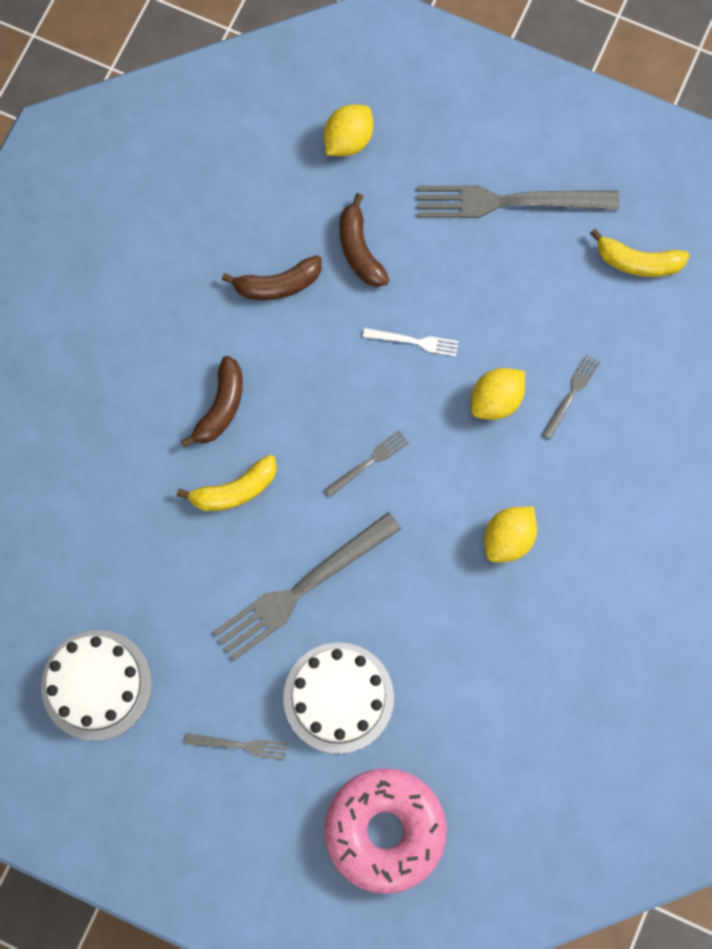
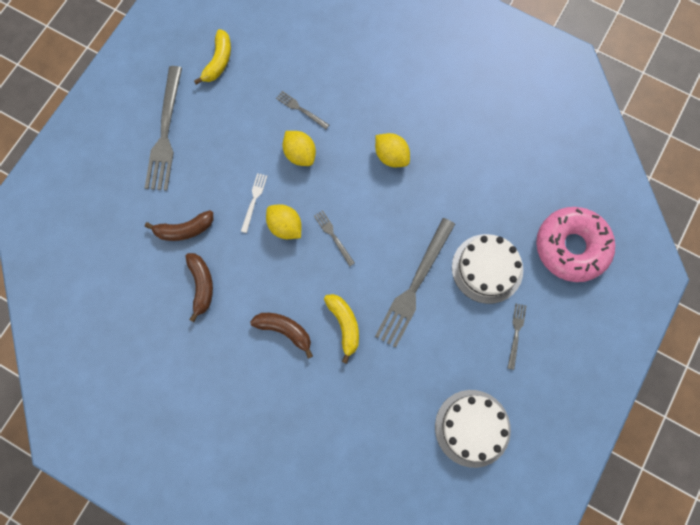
camera: 85 degrees left, 0 degrees up
grey fork [213,512,401,660] -> grey fork turned 60 degrees clockwise [375,218,455,348]
yellow lemon [324,105,373,156] -> yellow lemon moved to [266,204,302,239]

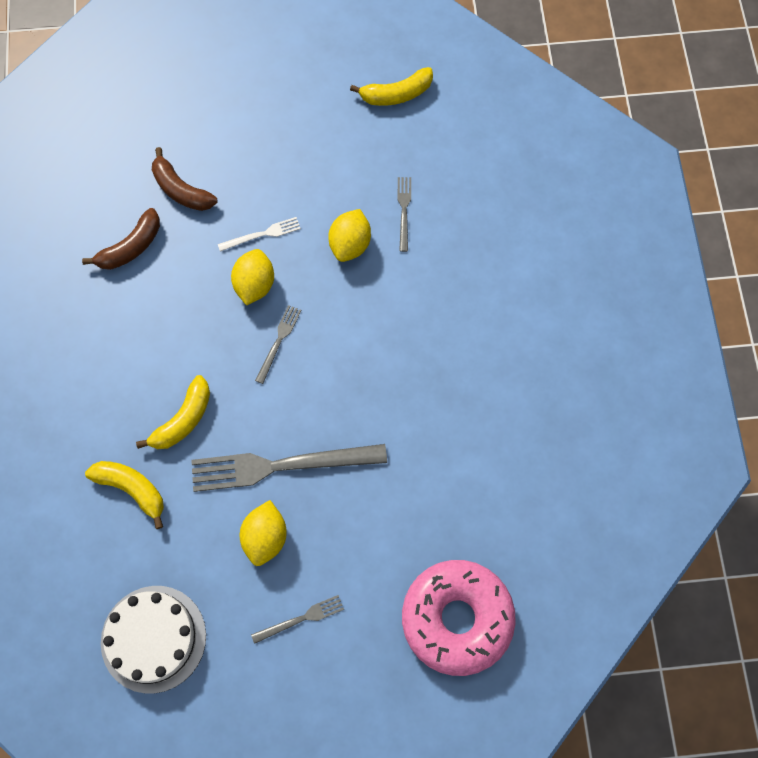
camera: 55 degrees right, 5 degrees down
grey fork [145,66,182,191] -> none
brown banana [250,313,313,358] -> none
yellow lemon [375,133,410,167] -> yellow lemon moved to [240,500,287,566]
white cake [452,234,523,304] -> none
none -> yellow banana [85,461,164,529]

